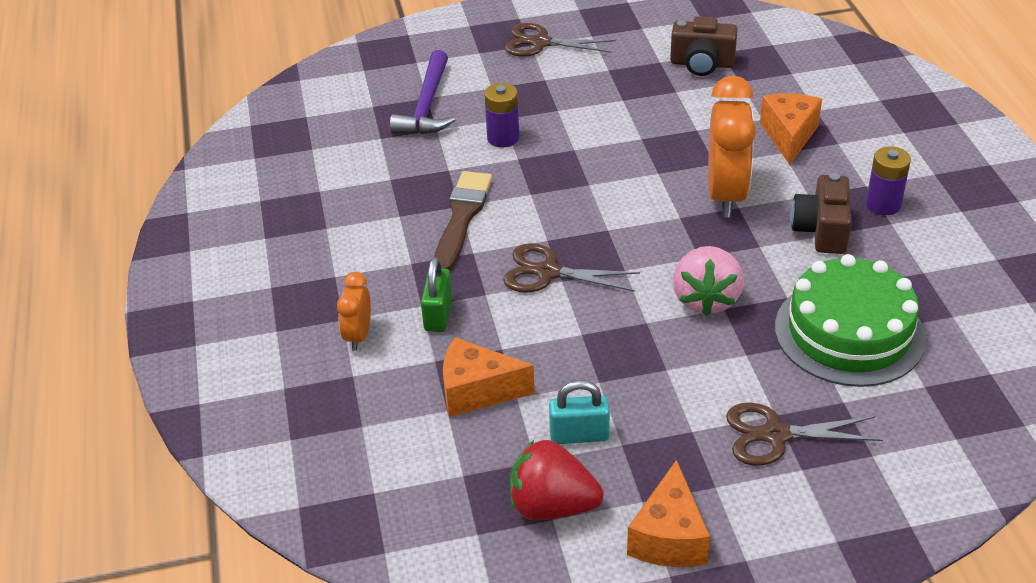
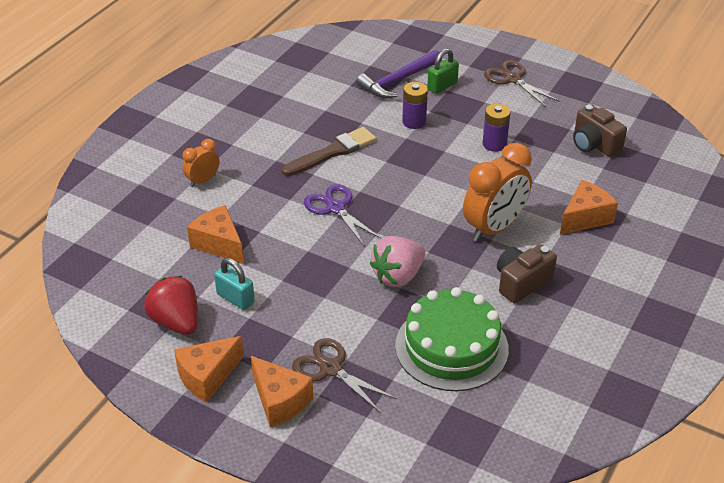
camera: 40 degrees right, 0 degrees up
green padlock [421,257,453,332] -> green padlock moved to [427,48,459,94]
brown scissors [503,243,640,293] -> purple scissors [304,184,382,246]
purple battery [866,146,911,215] -> purple battery moved to [483,104,511,152]
none -> orange cheese [251,356,313,427]

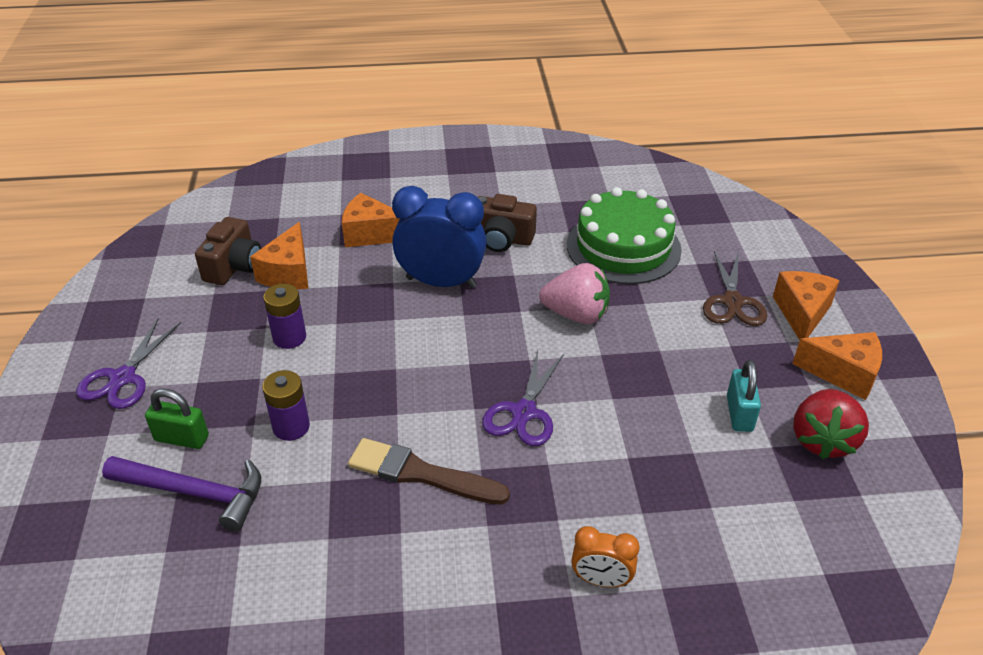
camera: 125 degrees left, 0 degrees up
orange cheese [187,205,244,264] -> orange cheese moved to [250,222,309,289]
orange clock [463,143,532,242] -> blue clock [392,186,487,288]
brown scissors [484,60,559,107] -> purple scissors [76,318,181,409]

